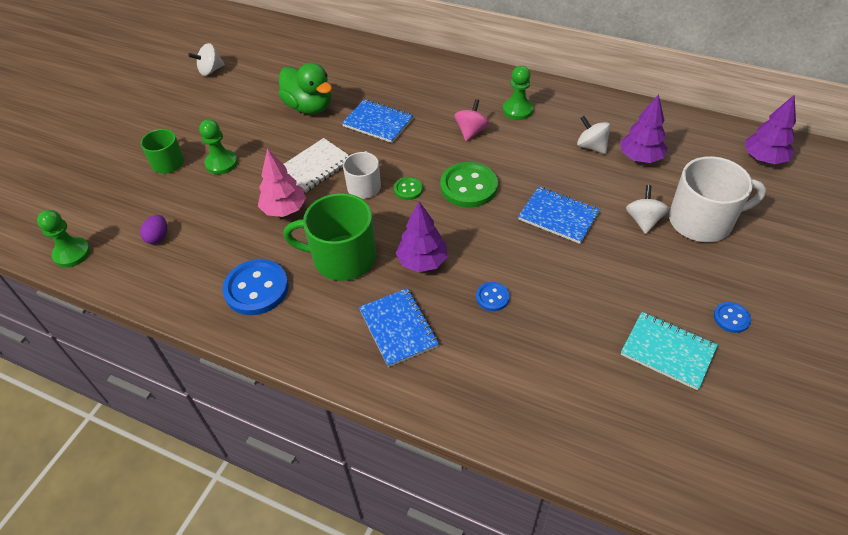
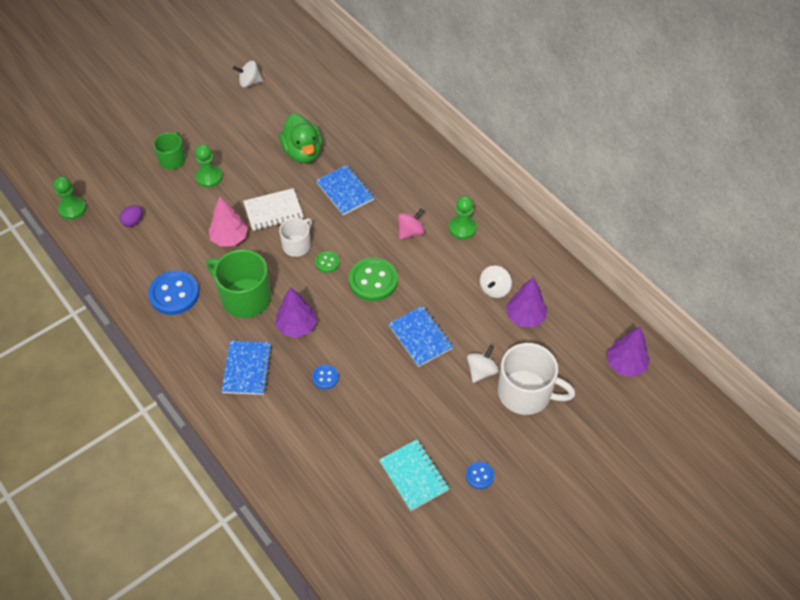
camera: 25 degrees right, 5 degrees up
white spinning top [577,116,611,154] -> white spinning top turned 135 degrees counterclockwise [480,266,512,298]

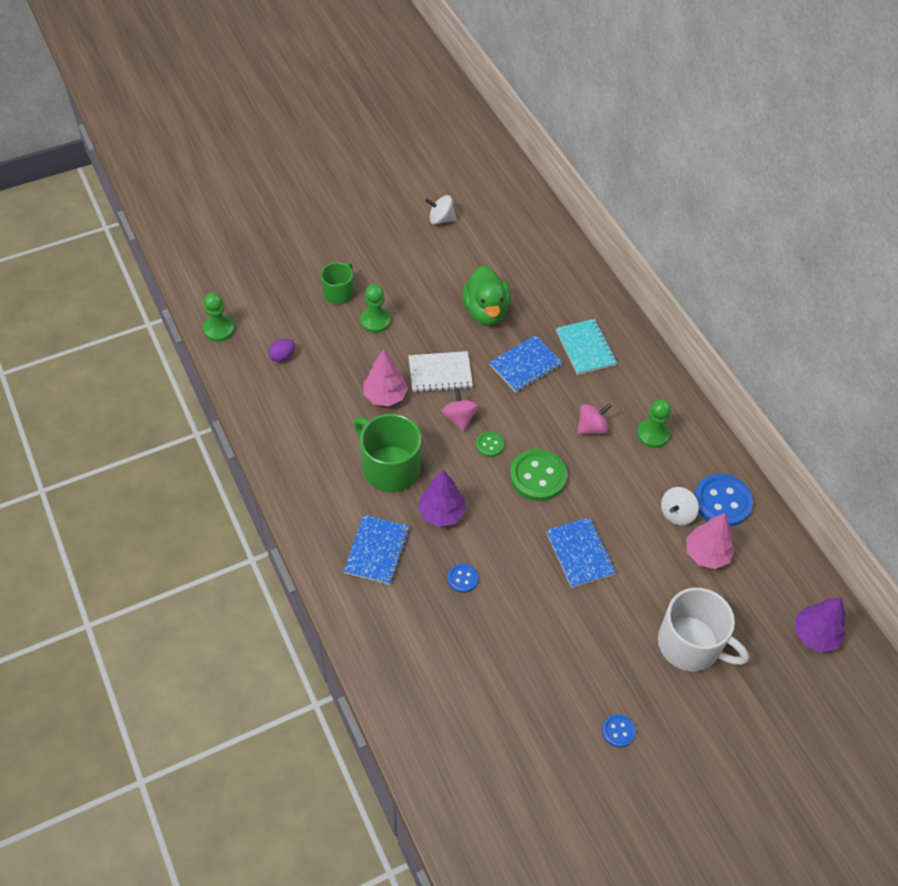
camera: 10 degrees right, 0 degrees up
blue button [148,270,199,315] -> blue button moved to [694,474,753,527]
white mug [279,218,312,257] -> pink spinning top [442,388,479,432]
blue notebook [316,165,375,215] -> blue notebook turned 75 degrees clockwise [489,335,563,392]
turquoise notebook [379,439,450,511] -> turquoise notebook moved to [556,319,617,375]
white spinning top [467,345,499,383] -> none
purple tree [506,278,547,327] -> pink tree [686,513,735,569]

